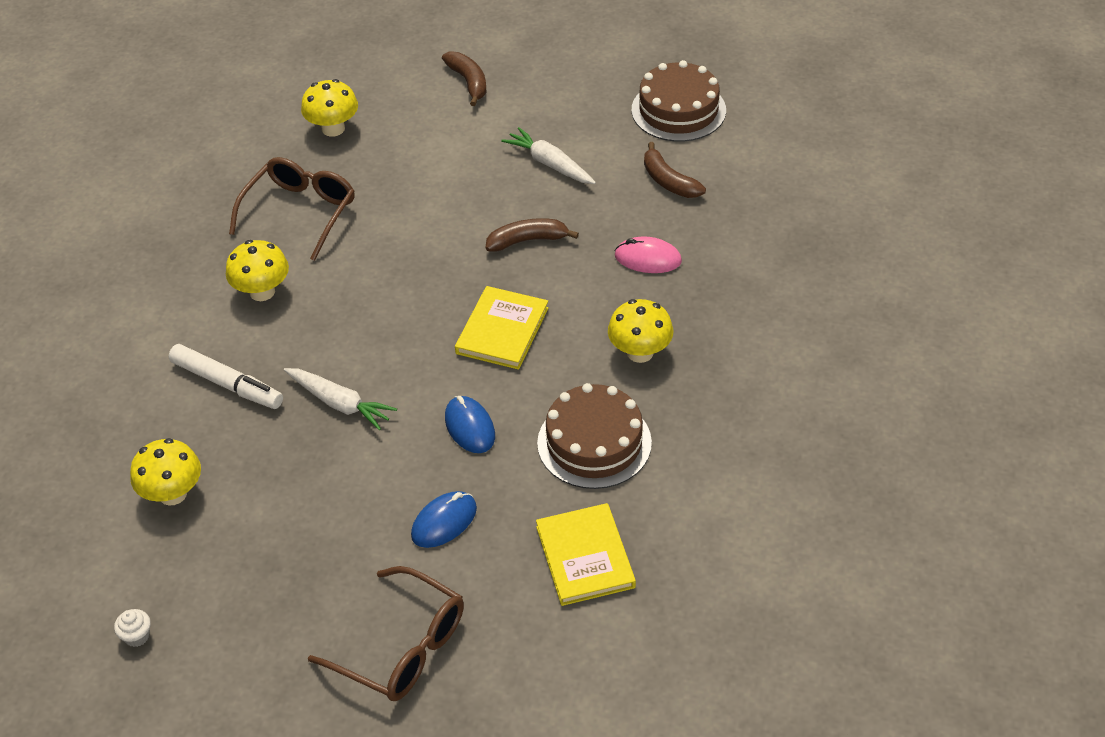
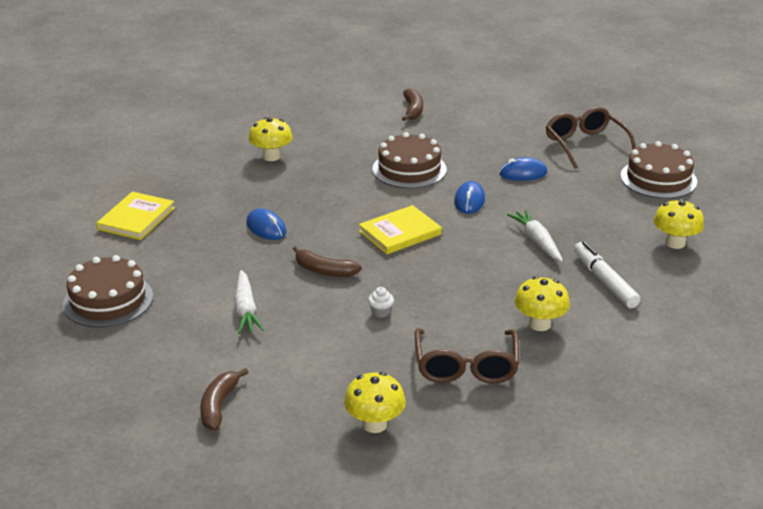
camera: 145 degrees left, 15 degrees down
white cupcake [114,609,151,647] -> white cupcake moved to [368,287,394,318]
brown glasses [229,157,355,261] -> brown glasses turned 60 degrees counterclockwise [415,328,519,383]
yellow book [536,503,636,606] -> yellow book moved to [97,192,175,240]
yellow mushroom [608,299,673,363] -> yellow mushroom moved to [249,117,293,161]
pink mouse [615,236,682,273] -> blue mouse [246,208,286,240]
brown banana [644,142,706,198] -> brown banana moved to [402,88,423,121]
none -> brown cake [620,141,697,199]

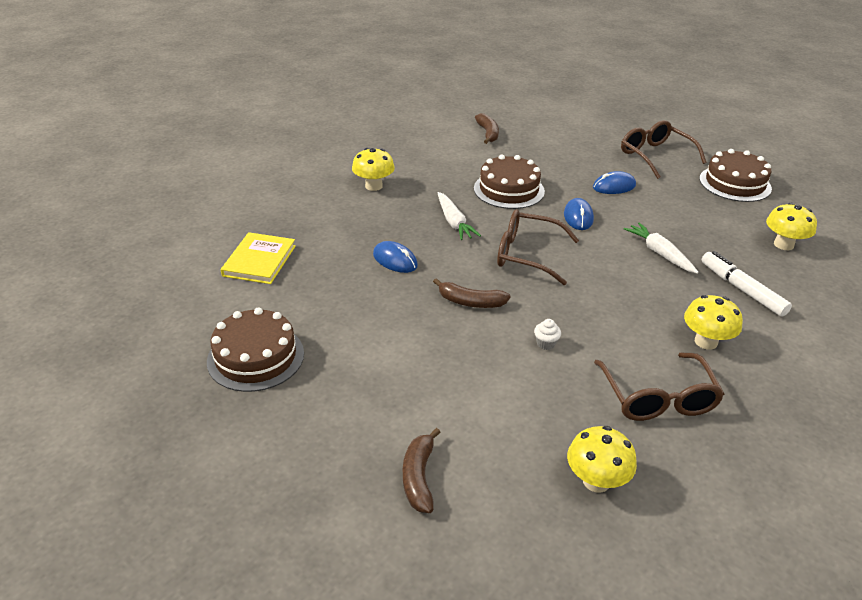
camera: 10 degrees left, 5 degrees up
white carrot [234,270,264,334] -> white carrot moved to [438,192,481,240]
yellow book [359,205,442,255] -> brown glasses [497,209,579,285]

